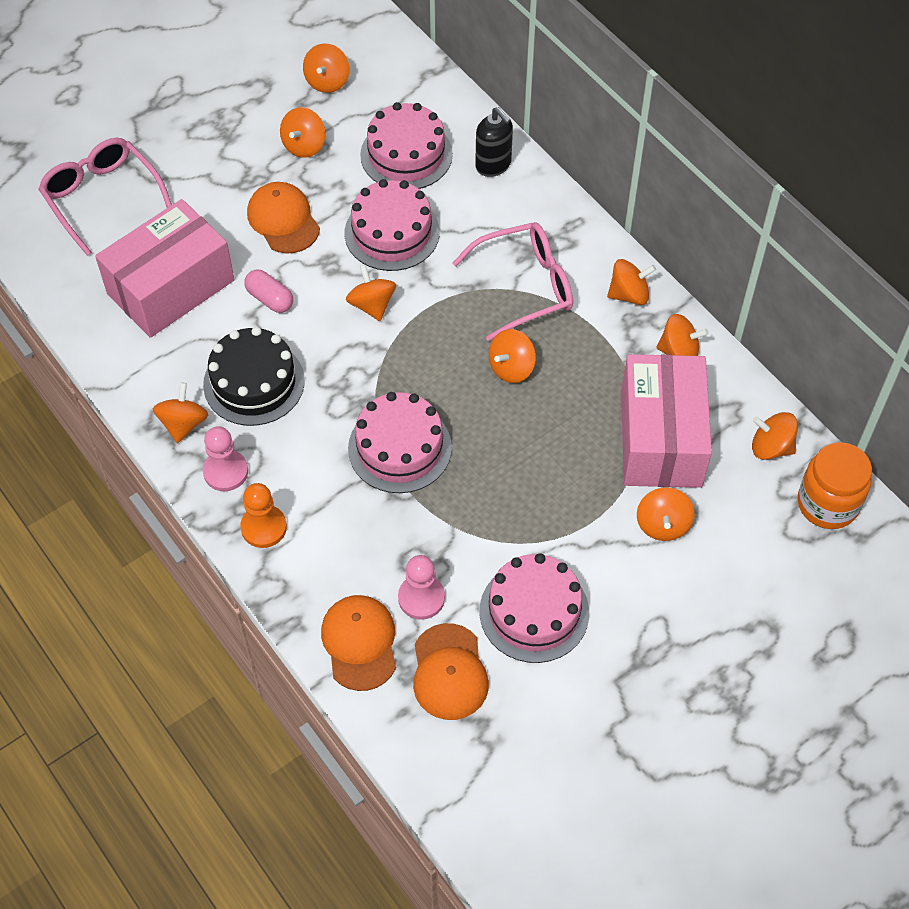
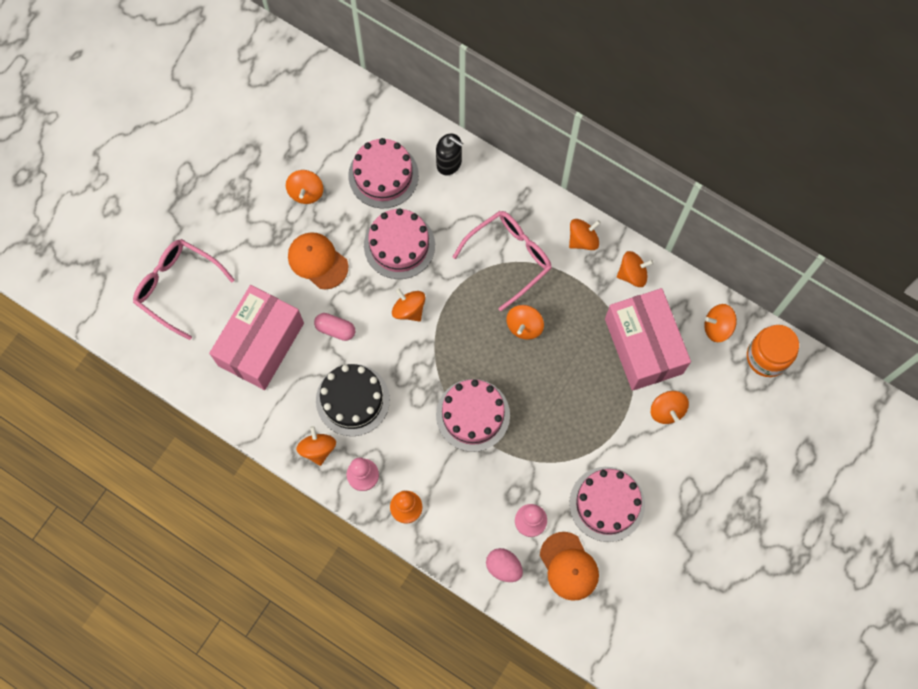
camera: 20 degrees left, 15 degrees up
orange spinning top [303,43,349,93] -> none
orange cap [321,595,396,691] -> pink egg [486,548,523,582]

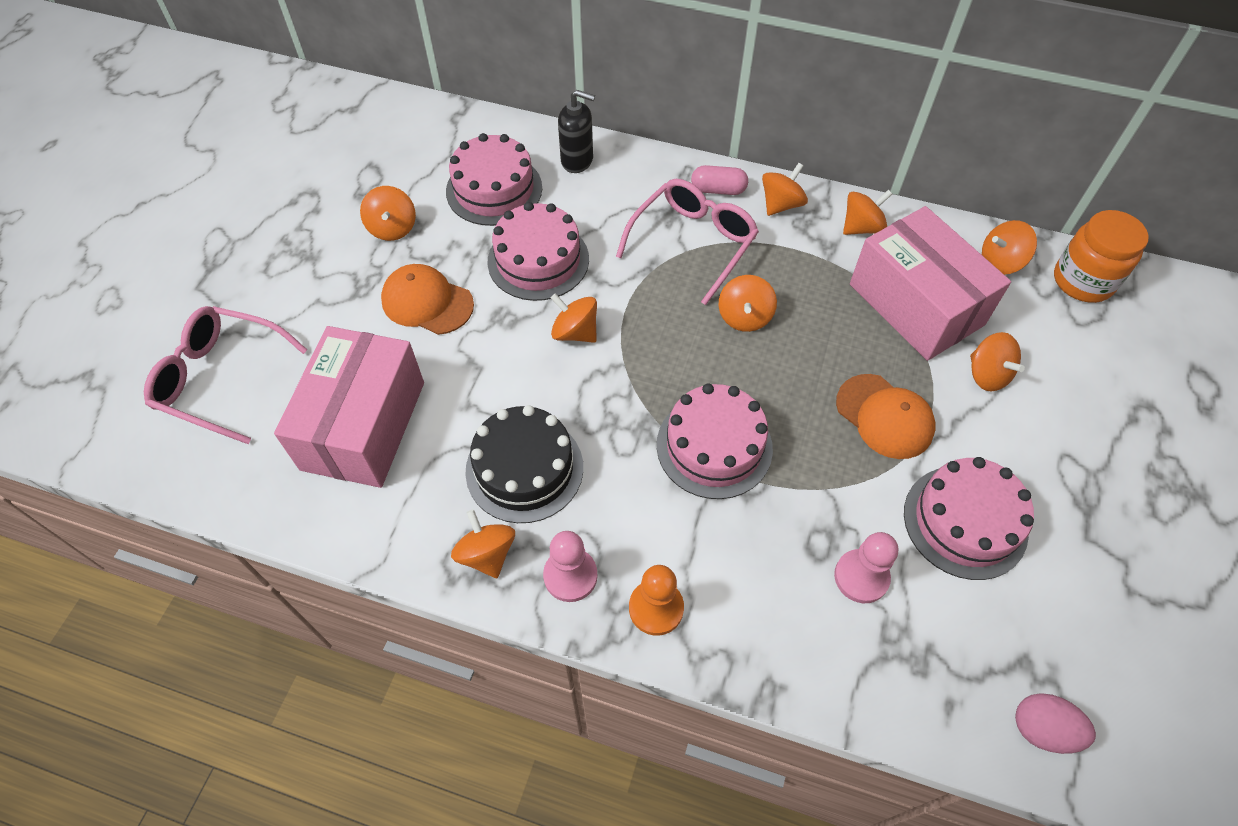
camera: 15 degrees left, 15 degrees down
pink capsule [314,313,355,341] -> pink capsule moved to [691,165,748,195]
pink egg [486,548,523,582] -> pink egg moved to [1015,693,1096,754]
orange cap [540,532,599,601] -> orange cap moved to [836,374,935,459]

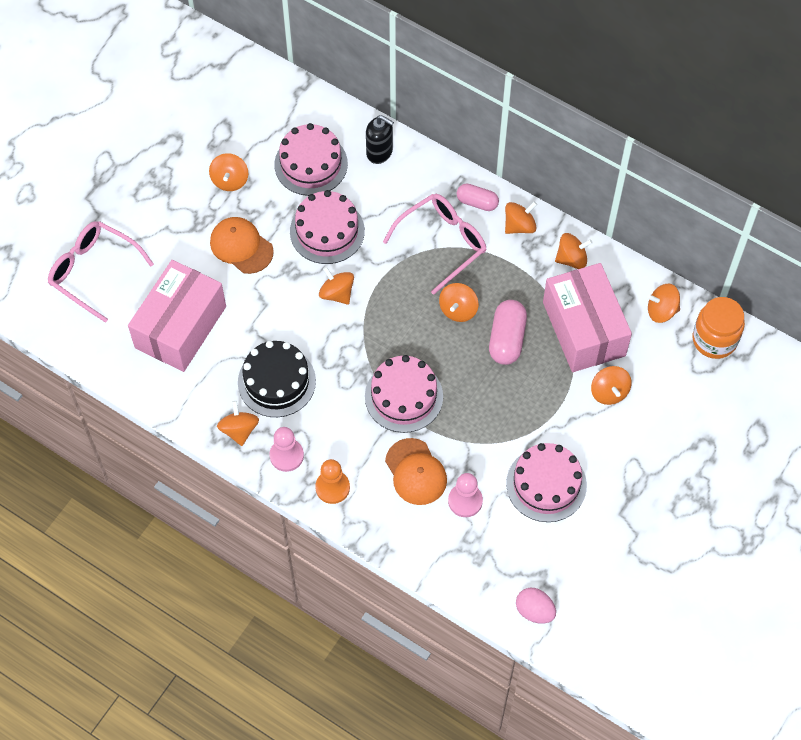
camera: 15 degrees right, 5 degrees up
orange cap [836,374,935,459] -> orange cap moved to [385,438,447,505]
none -> pink capsule [489,300,527,365]

